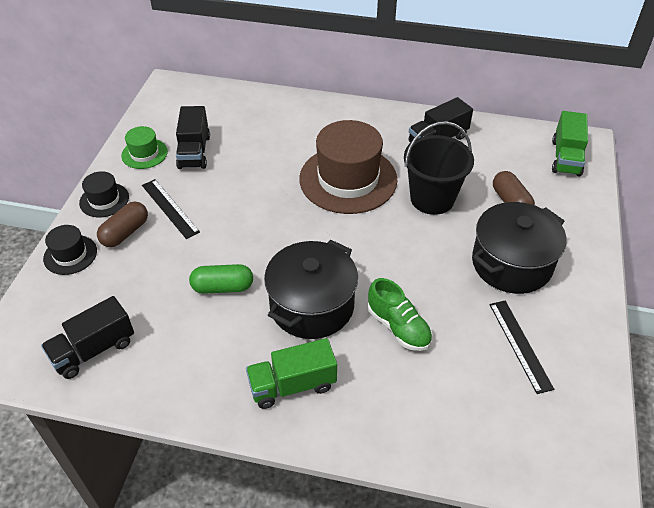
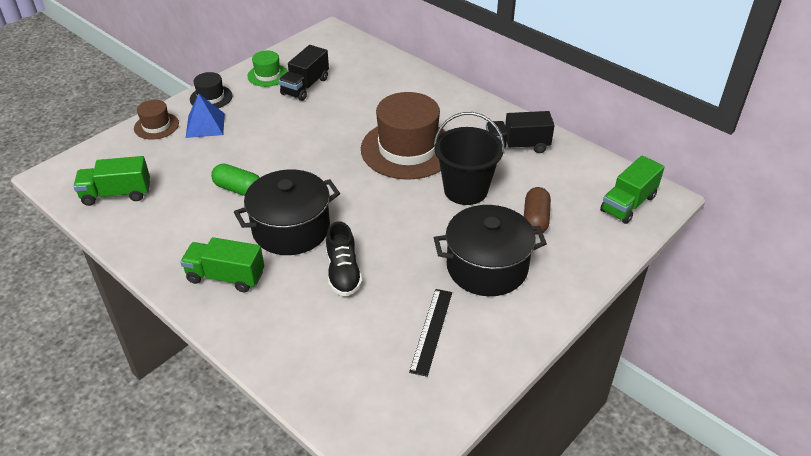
camera: 30 degrees right, 5 degrees down
black truck [41,296,134,379] -> green truck [73,156,150,206]
black hat [43,225,97,275] -> brown hat [134,100,179,140]
brown capsule [97,202,148,247] -> blue pyramid [186,93,225,138]
black ruler [142,179,200,239] -> none
green shoe [368,278,432,351] -> black shoe [326,221,362,296]

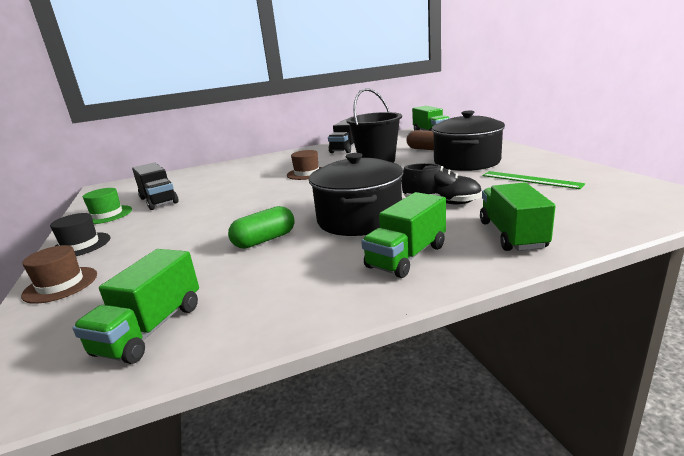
camera: 60 degrees left, 20 degrees down
blue pyramid [186,93,225,138] -> none
brown hat [361,92,446,180] -> brown hat [287,150,322,180], size x0.48
black ruler [409,289,452,377] -> green ruler [483,171,585,189]
none -> green truck [480,182,555,251]

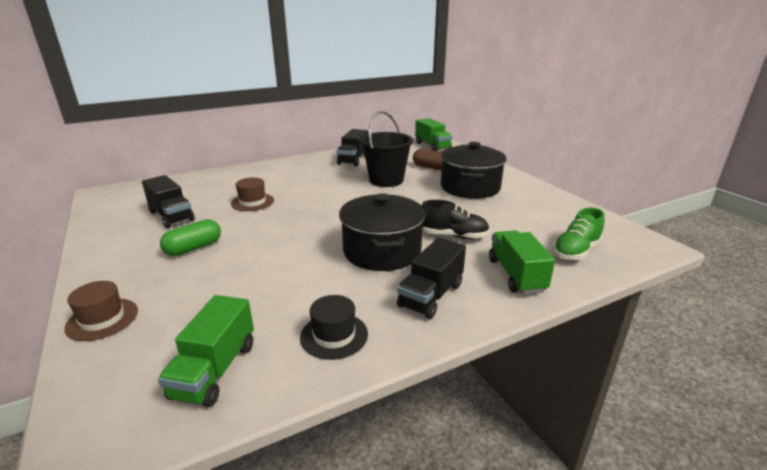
camera: 10 degrees left, 5 degrees up
black hat [50,213,111,256] -> black hat moved to [300,295,368,360]
green hat [83,188,132,224] -> none
green capsule [228,206,295,249] -> green capsule moved to [160,219,221,256]
brown hat [287,150,322,180] -> brown hat moved to [231,177,274,211]
green truck [361,192,446,278] -> black truck [397,237,466,319]
green ruler [483,171,585,189] -> none
none -> green shoe [553,208,605,260]

